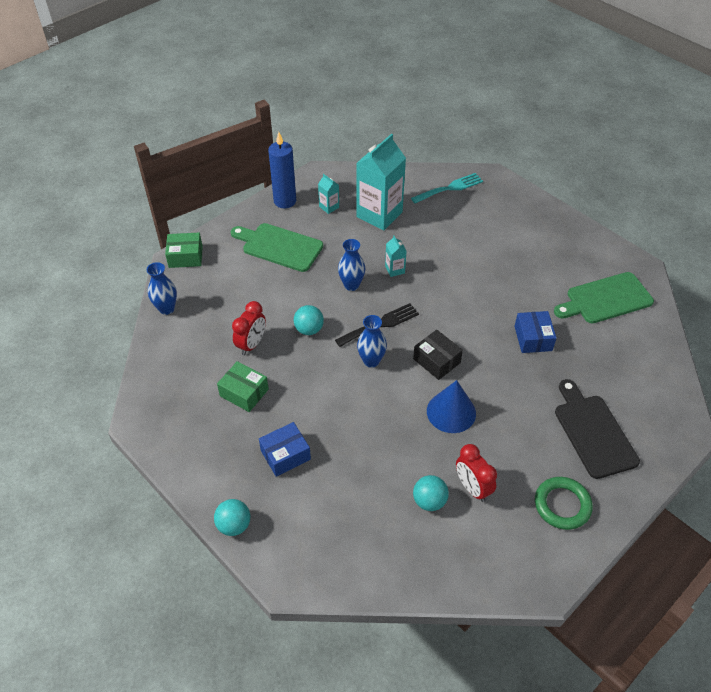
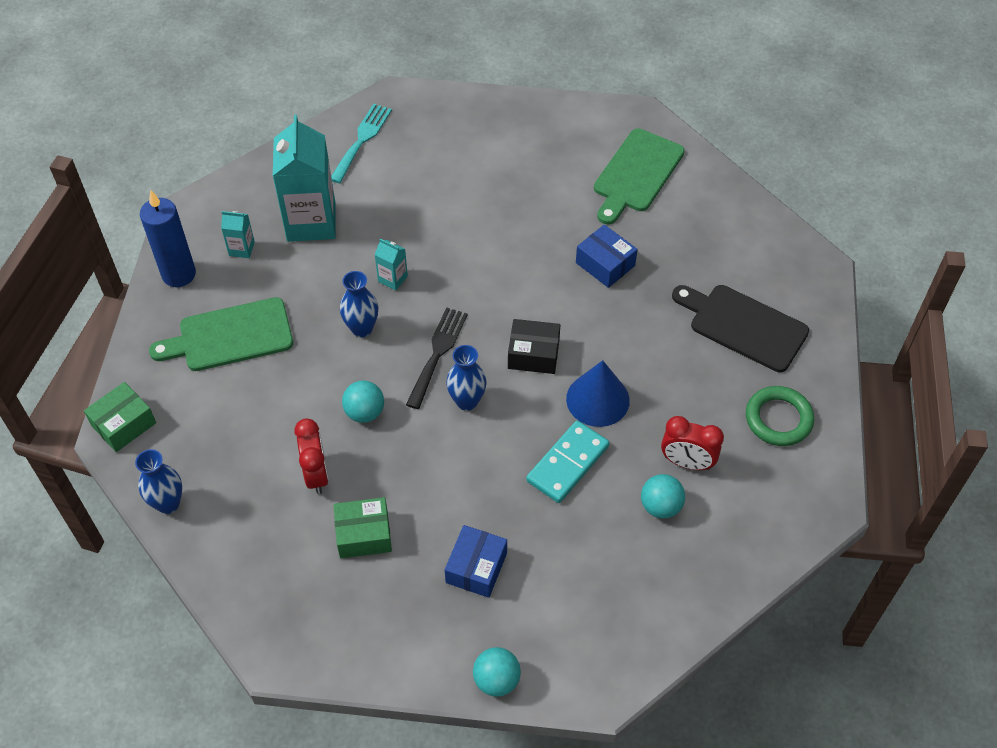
camera: 40 degrees left, 5 degrees up
none -> turquoise domino [526,420,609,503]

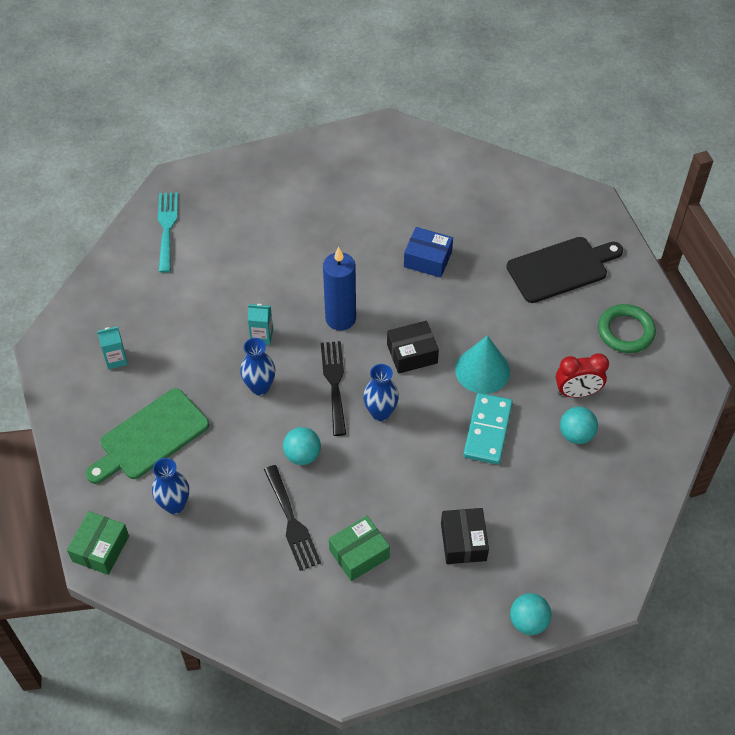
camera: 25 degrees left, 0 degrees up
blue vase [135,449,182,514] -> blue vase moved to [152,458,189,514]
blue candle [140,190,196,287] -> blue candle moved to [323,247,356,330]
turquoise carton [273,115,336,242] -> none
red clock [294,418,329,494] -> black fork [264,465,321,571]
blue box [445,525,507,598] -> black box [441,508,489,564]
blue cone [566,360,630,427] -> turquoise cone [455,336,510,394]
green cutting board [594,128,685,224] -> none
black cutting board [672,285,809,372] -> black cutting board turned 150 degrees clockwise [506,237,623,303]

